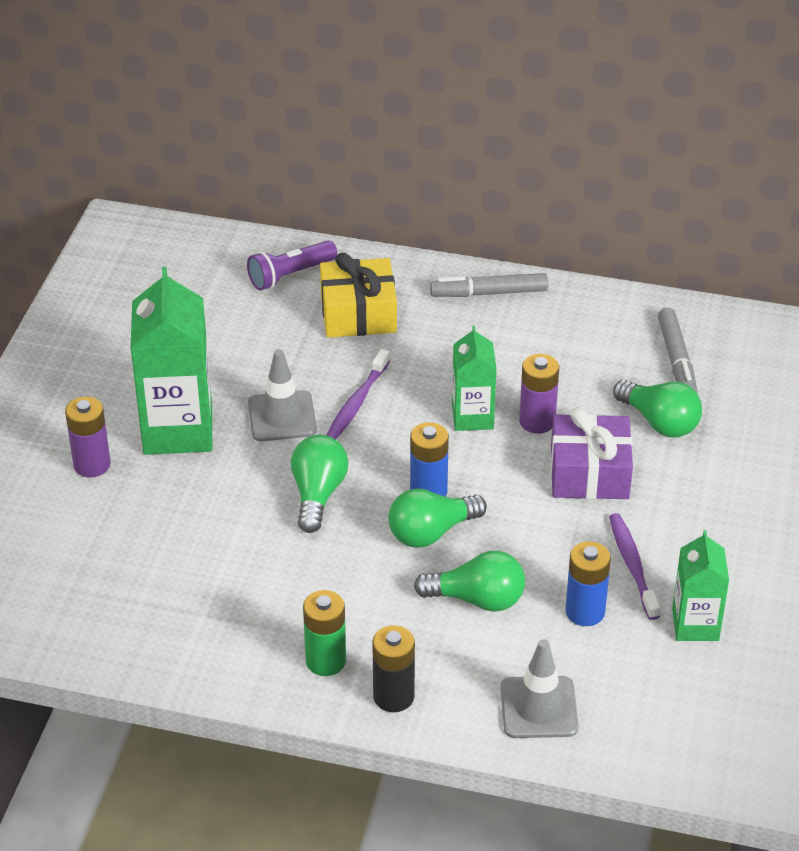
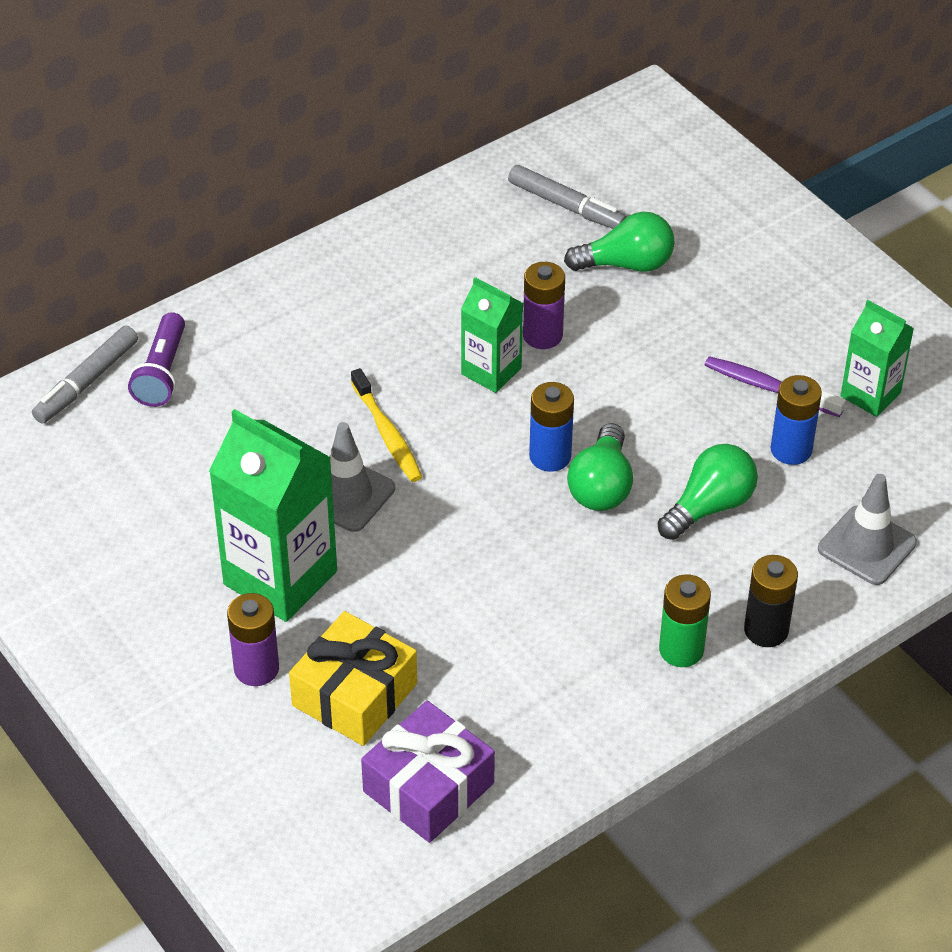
camera: 50 degrees left, 5 degrees up
green light bulb [291,435,349,533] -> none
yellow gift [320,253,397,338] -> yellow gift moved to [289,611,417,746]
purple toothbrush [327,349,390,440] -> yellow toothbrush [351,368,422,482]
grey marker [430,273,548,297] -> grey marker moved to [32,326,138,423]
purple gift [551,407,633,499] -> purple gift moved to [361,701,495,843]

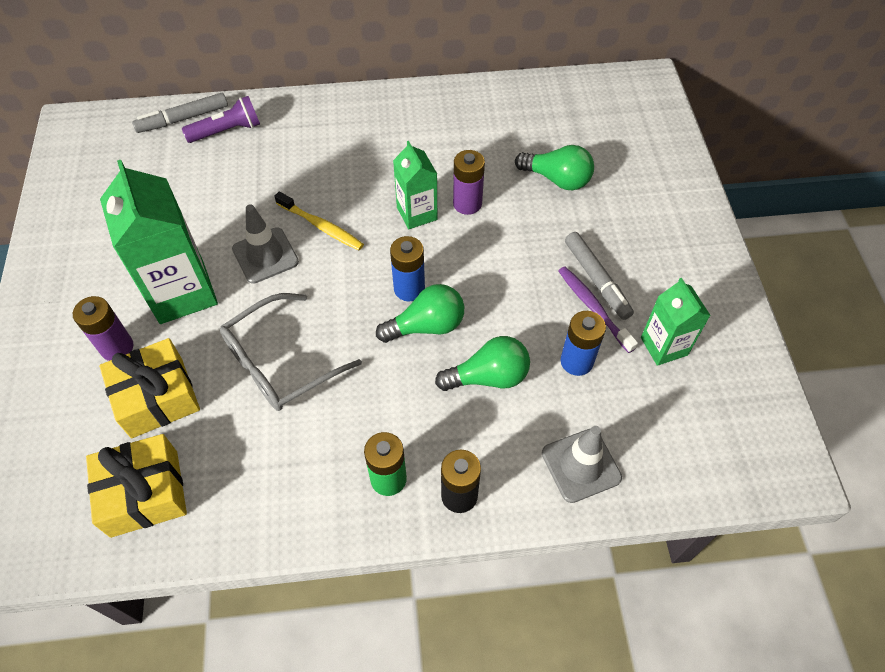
camera: 30 degrees right, 10 degrees up
purple flashlight [128,312,185,407] -> purple flashlight turned 150 degrees counterclockwise [182,96,260,143]
yellow toothbrush [351,368,422,482] -> yellow toothbrush turned 60 degrees counterclockwise [274,192,364,250]
purple gift [361,701,495,843] -> yellow gift [86,434,187,538]
grey marker [508,165,626,229] -> grey marker moved to [565,232,634,320]
green light bulb [567,423,633,511] -> green light bulb turned 150 degrees counterclockwise [376,284,464,343]
none -> grey glasses [220,293,362,411]

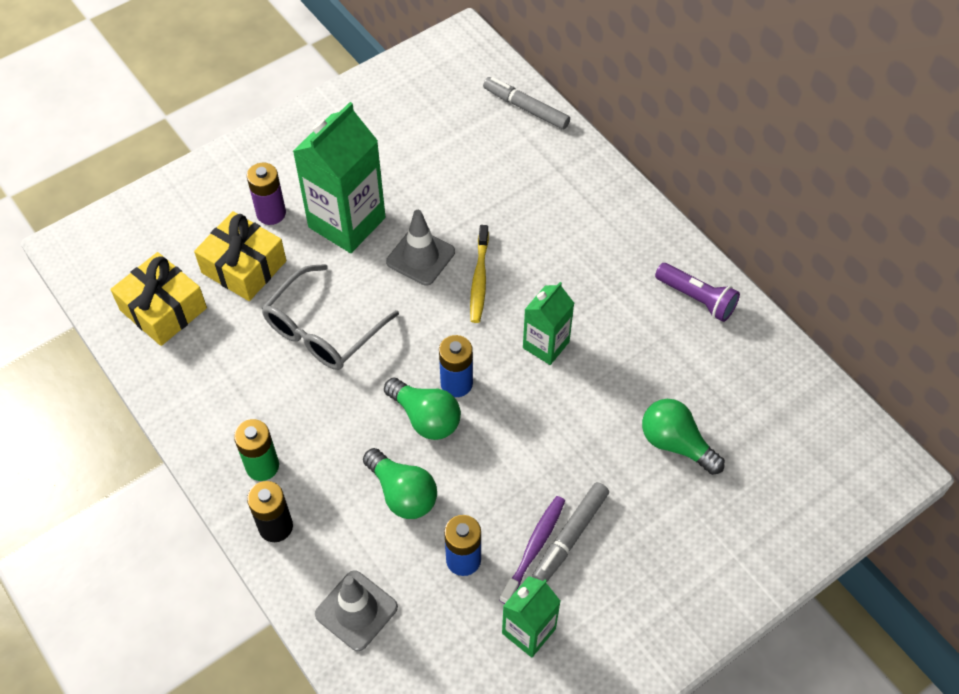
camera: 60 degrees right, 0 degrees up
purple flashlight [182,96,260,143] -> purple flashlight moved to [655,263,740,322]
grey glasses [220,293,362,411] -> grey glasses turned 75 degrees counterclockwise [262,264,399,370]
purple battery [453,150,485,215] -> none
green light bulb [515,145,594,191] -> green light bulb turned 135 degrees clockwise [642,399,725,475]

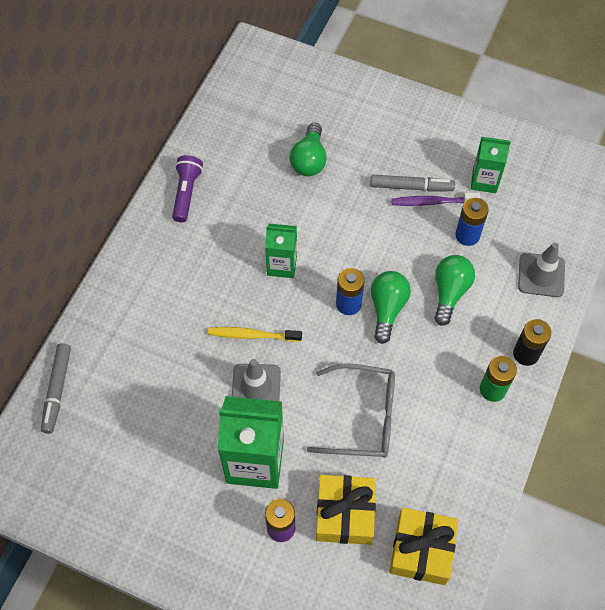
camera: 120 degrees left, 5 degrees up
yellow toothbrush [470,225,489,323] -> yellow toothbrush turned 150 degrees counterclockwise [208,327,302,342]

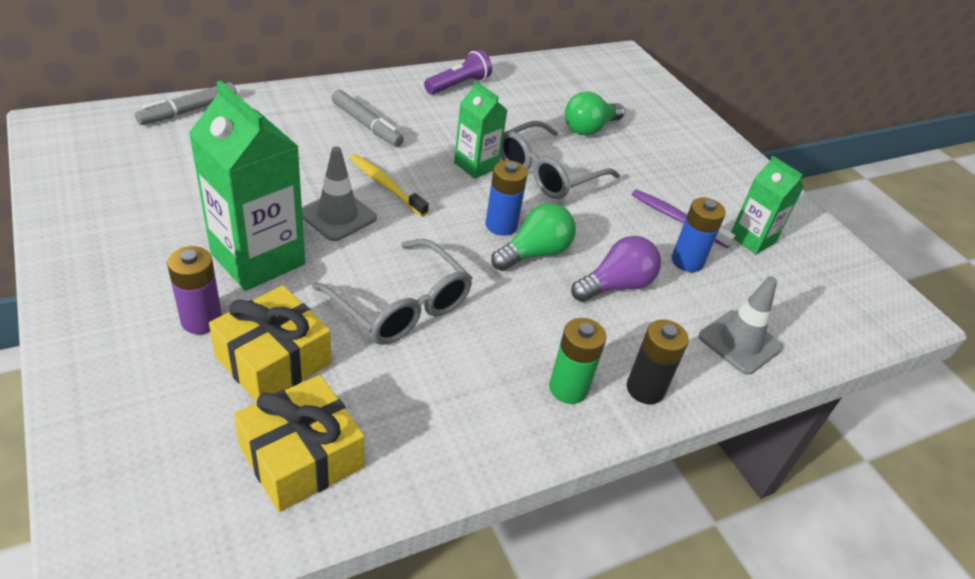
camera: 35 degrees right, 20 degrees down
grey marker [370,175,455,192] -> grey marker moved to [332,90,404,147]
green light bulb [434,255,475,326] -> purple light bulb [571,236,661,302]
none -> grey glasses [501,120,620,199]

